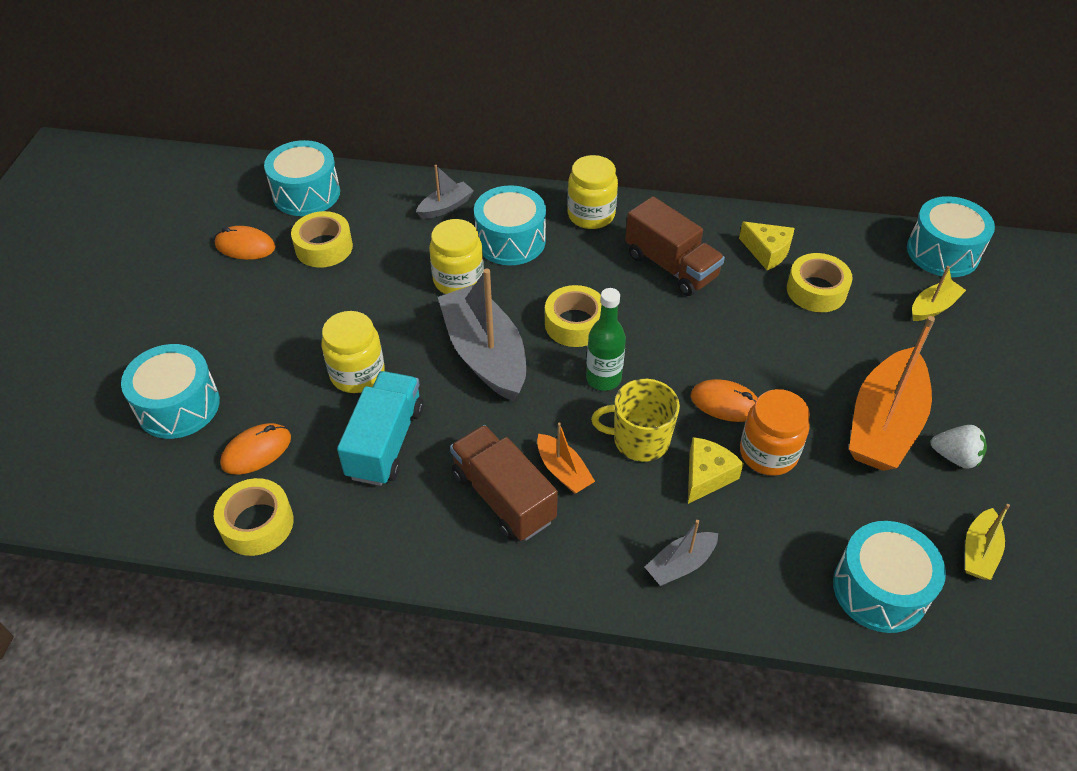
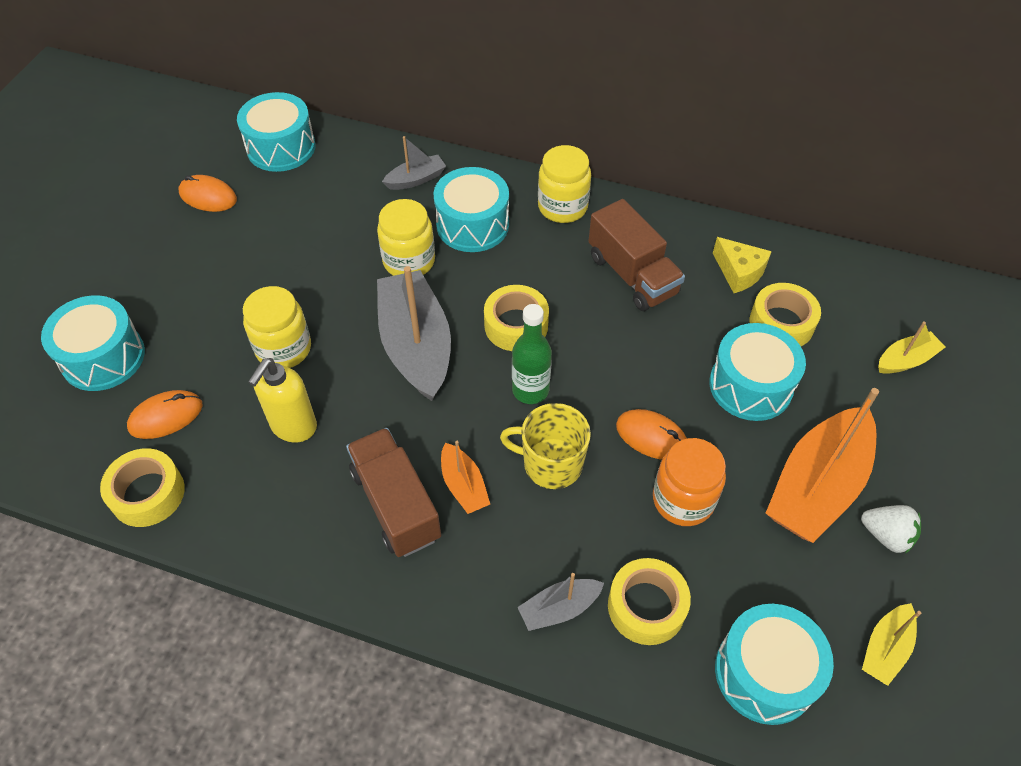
camera: 10 degrees right, 5 degrees up
yellow tape [291,211,353,268] -> yellow tape moved to [608,558,691,645]
turquoise truck [337,371,424,486] -> yellow soap dispenser [248,358,317,442]
yellow cheese [688,437,744,504] -> none
turquoise drum [907,196,995,277] -> turquoise drum moved to [710,323,806,421]

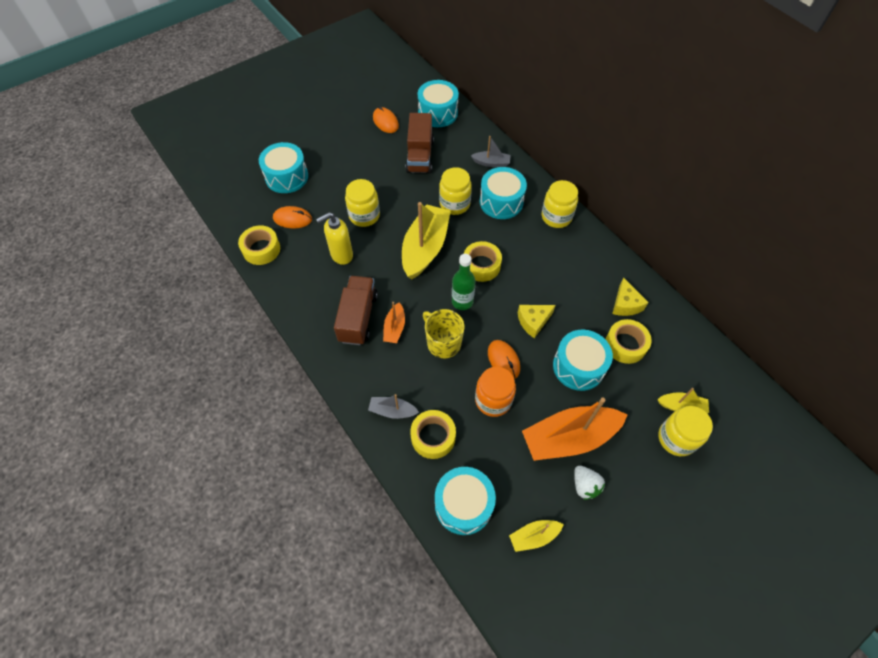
camera: 35 degrees right, 5 degrees up
grey boat [377,266,451,401] -> yellow boat [402,202,451,280]
brown truck [588,199,685,311] -> brown truck moved to [405,113,434,174]
none -> yellow cheese [518,305,556,338]
none -> yellow jar [658,406,713,456]

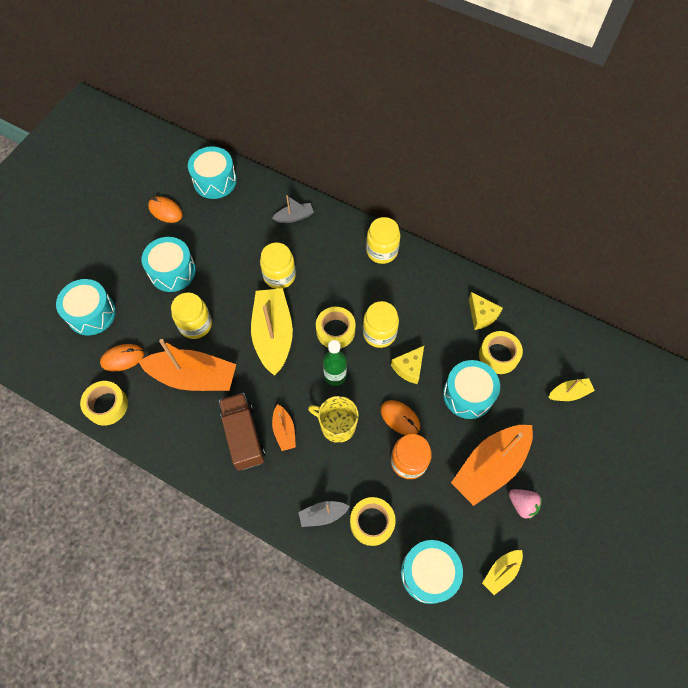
camera: 25 degrees left, 5 degrees up
yellow soap dispenser [316,212,353,265] -> orange boat [138,339,236,391]
brown truck [405,113,434,174] -> none
turquoise drum [480,167,527,219] -> turquoise drum moved to [142,237,196,292]
white strawberry [574,465,605,500] -> pink strawberry [509,489,542,519]
yellow jar [658,406,713,456] -> yellow jar moved to [363,301,399,348]

